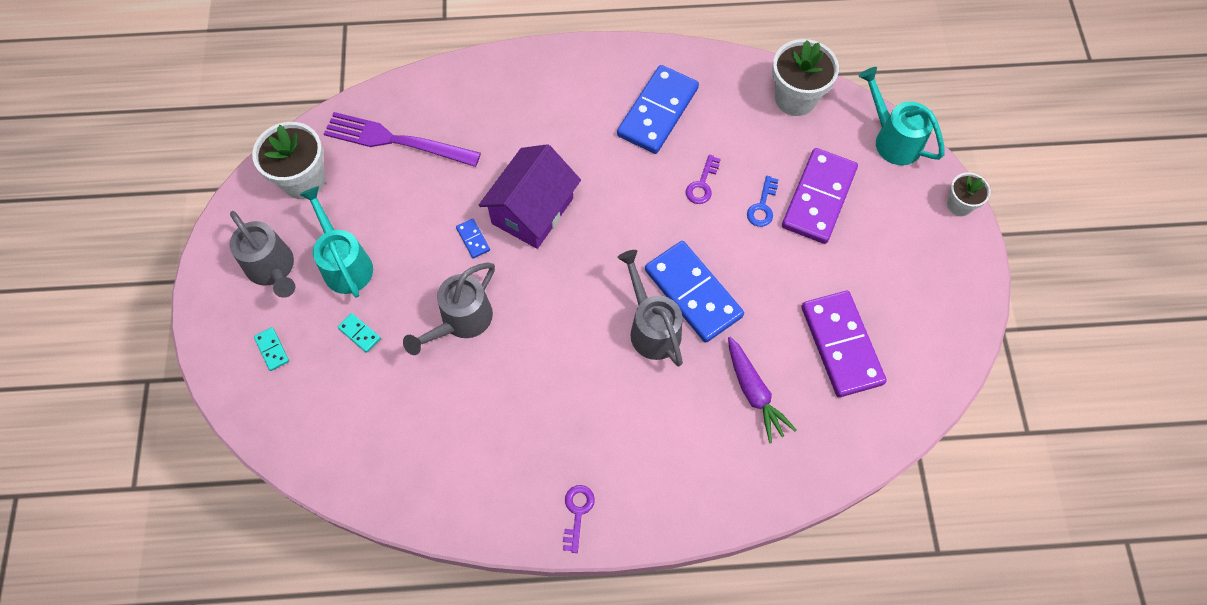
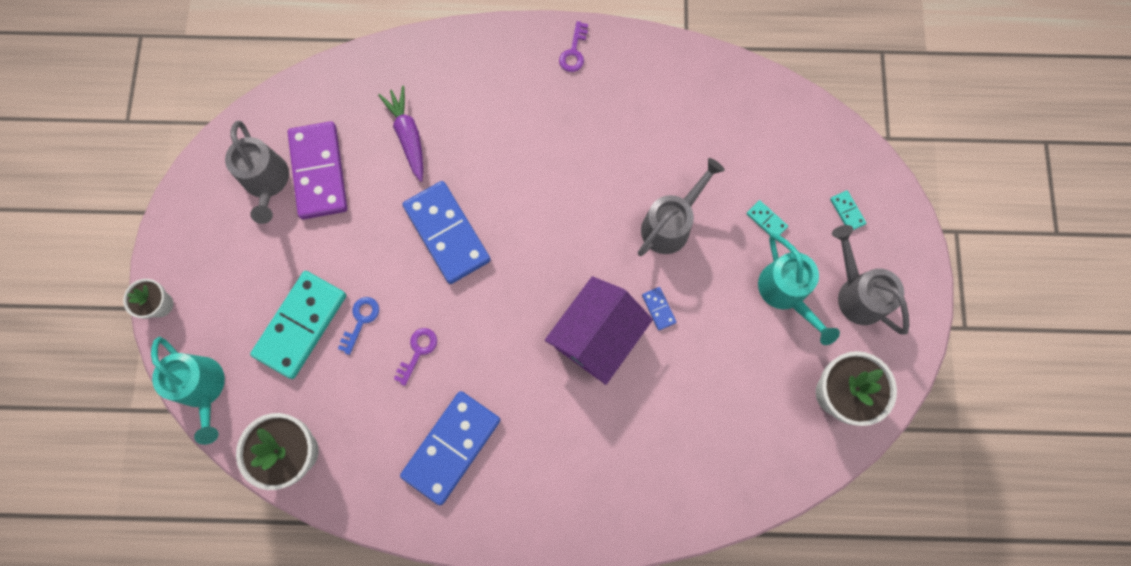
camera: 175 degrees left, 10 degrees up
purple fork [324,112,481,167] -> none
grey watering can [617,250,683,366] -> grey watering can moved to [225,121,289,224]
purple domino [782,148,858,244] -> turquoise domino [250,271,346,379]

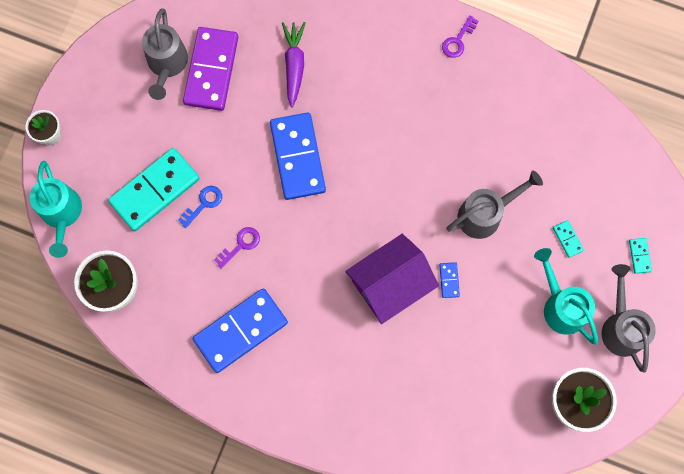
camera: 20 degrees right, 0 degrees up
turquoise watering can [758,233,840,345] -> turquoise watering can turned 150 degrees clockwise [534,248,598,345]

